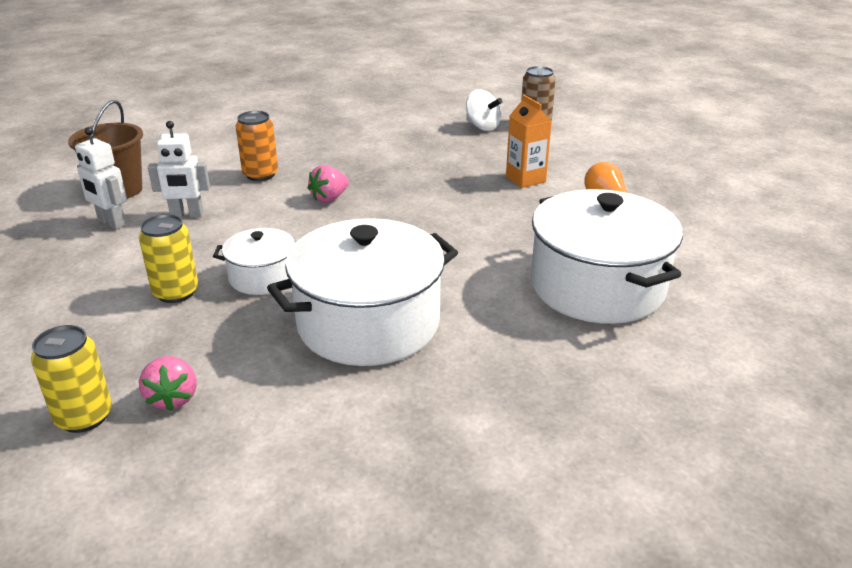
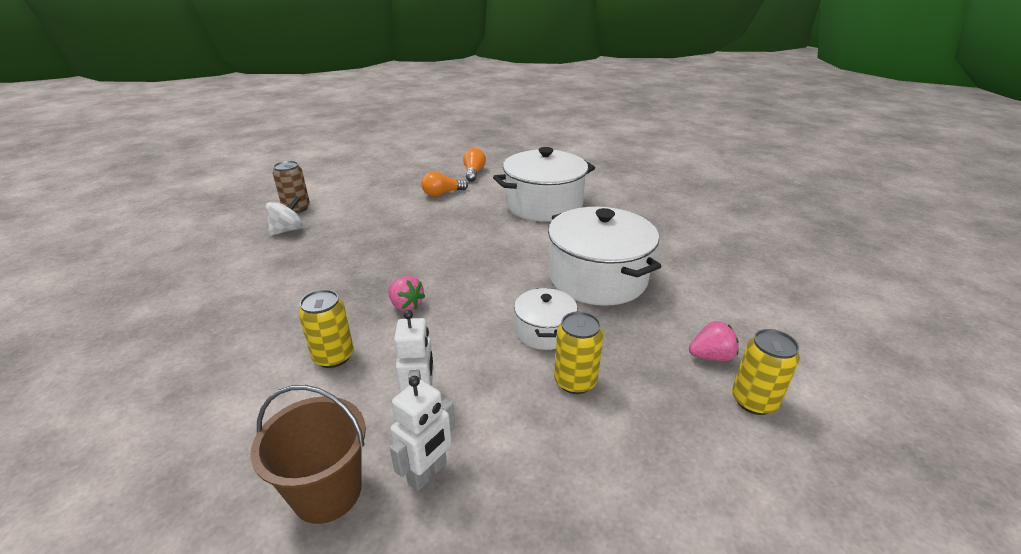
camera: 90 degrees left, 0 degrees up
orange can [236,111,278,181] -> yellow can [298,289,354,368]
orange carton [506,95,552,188] -> none
none -> orange light bulb [463,148,486,182]

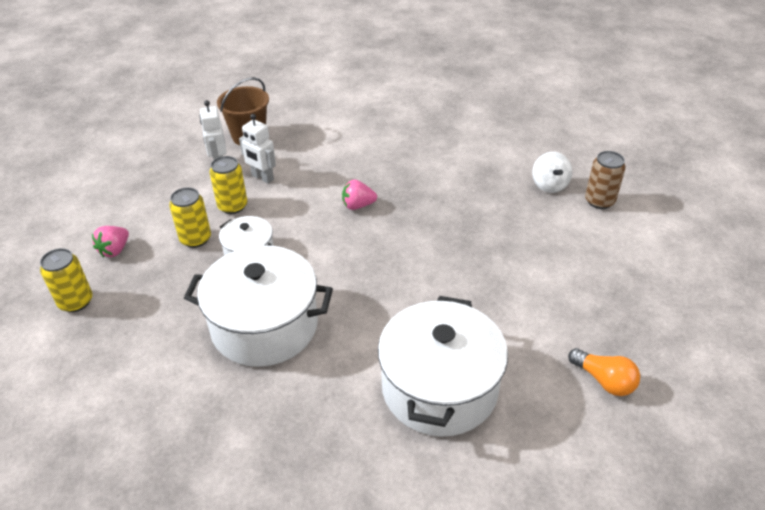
camera: 130 degrees right, 10 degrees up
yellow can [298,289,354,368] -> yellow can moved to [209,156,247,214]
orange light bulb [421,171,468,197] -> none
pink strawberry [689,321,739,361] -> pink strawberry moved to [92,226,129,257]

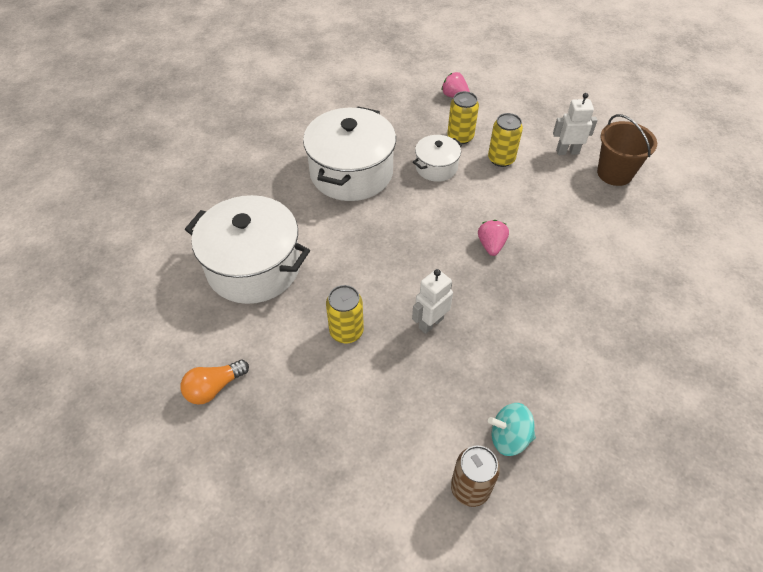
camera: 100 degrees right, 10 degrees up
yellow can [40,248,92,312] -> yellow can moved to [326,285,364,343]
white robot [239,114,276,184] -> white robot moved to [412,269,453,334]
white spinning top [532,152,572,193] -> turquoise spinning top [488,403,536,456]

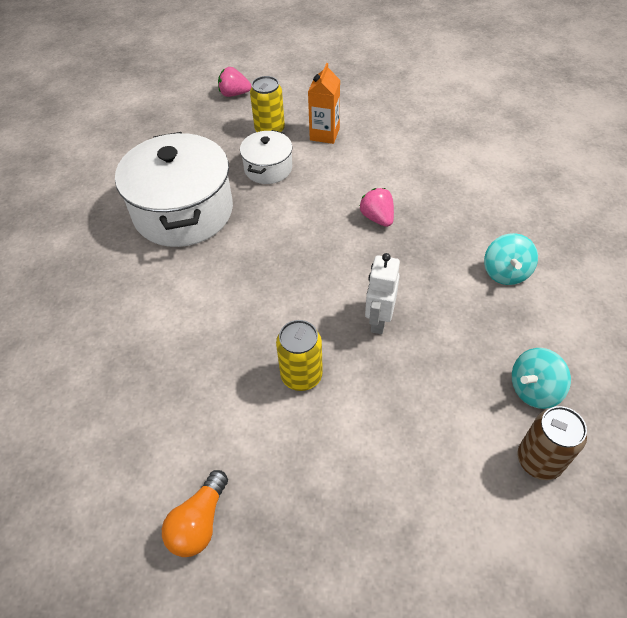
camera: 30 degrees left, 0 degrees up
white pot [185,195,310,304] -> none
yellow can [488,113,523,167] -> orange carton [308,63,340,144]
white robot [553,93,597,155] -> none
brown bucket [597,114,657,186] -> none
none -> turquoise spinning top [484,233,538,285]

